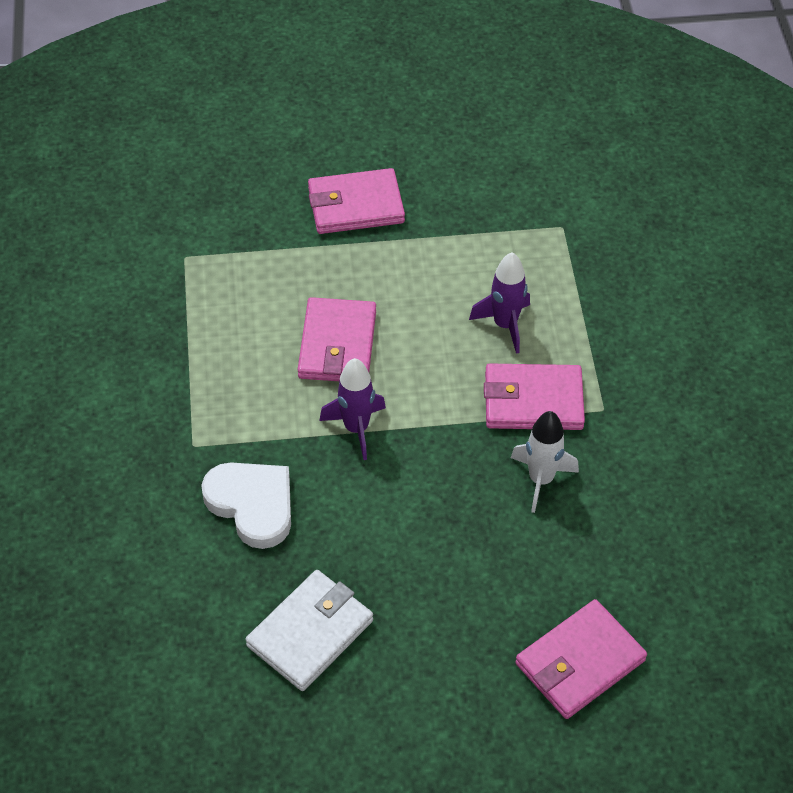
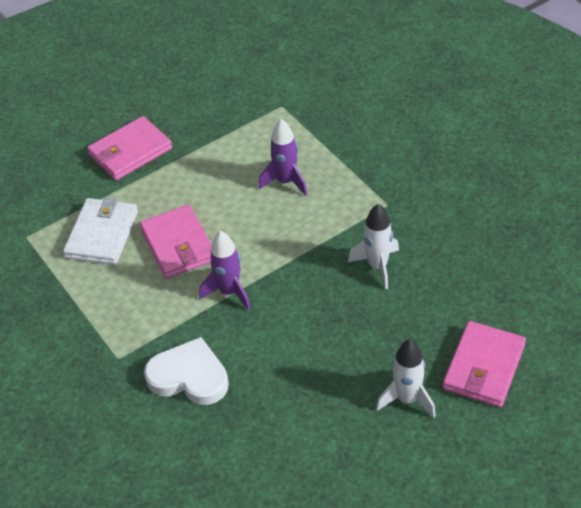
camera: 25 degrees left, 5 degrees down
white wallet [245,570,373,691] -> white wallet moved to [63,197,138,265]
pink wallet [484,363,585,430] -> none
none -> white rocket [376,339,436,418]

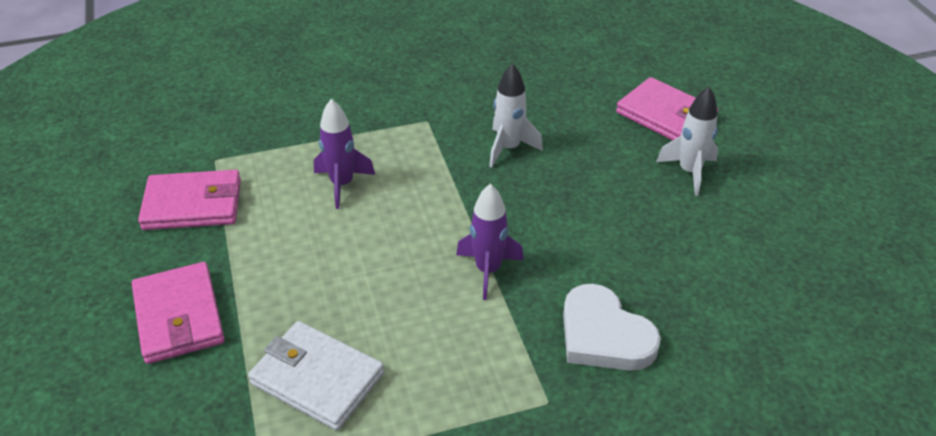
camera: 75 degrees left, 5 degrees down
pink wallet [140,204,212,278] -> pink wallet moved to [138,170,241,230]
white heart [144,337,229,405] -> white heart turned 75 degrees counterclockwise [563,284,661,371]

